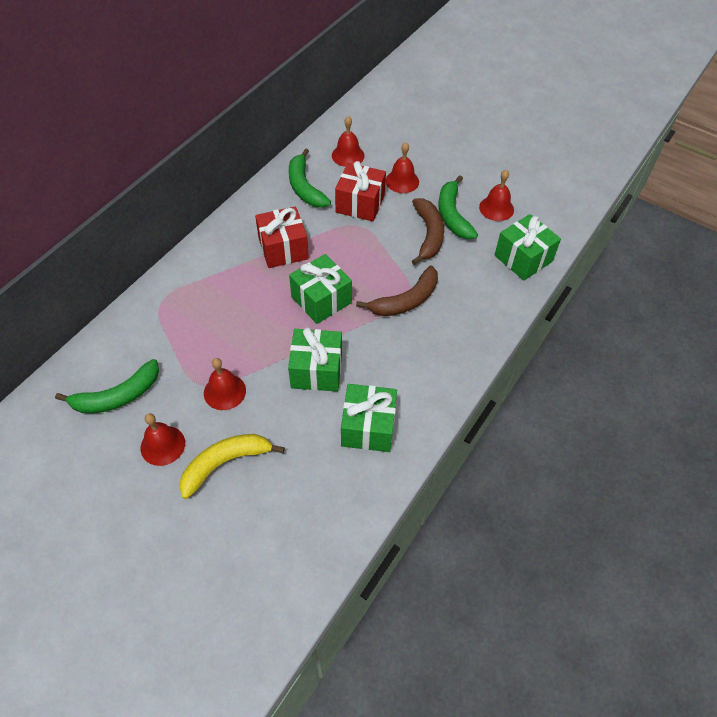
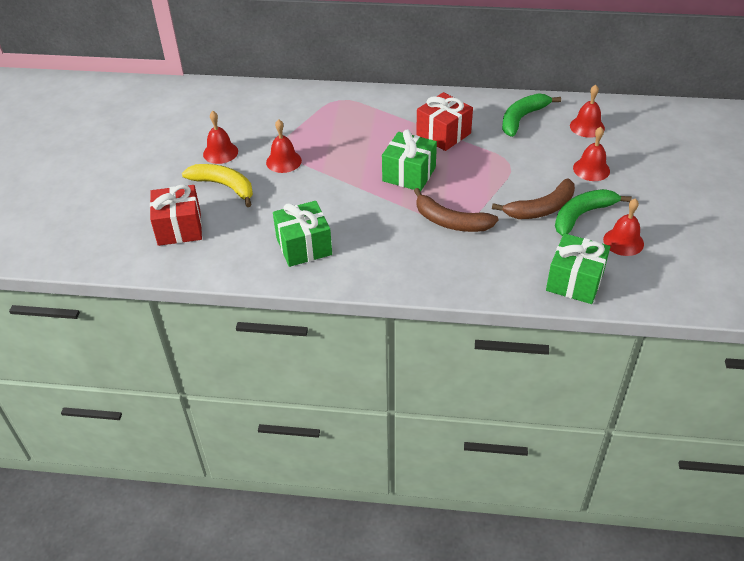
camera: 65 degrees right, 10 degrees down
green banana [55,359,159,413] -> none
green gift [288,328,342,392] -> none
red gift [335,161,386,221] -> red gift moved to [150,185,202,246]

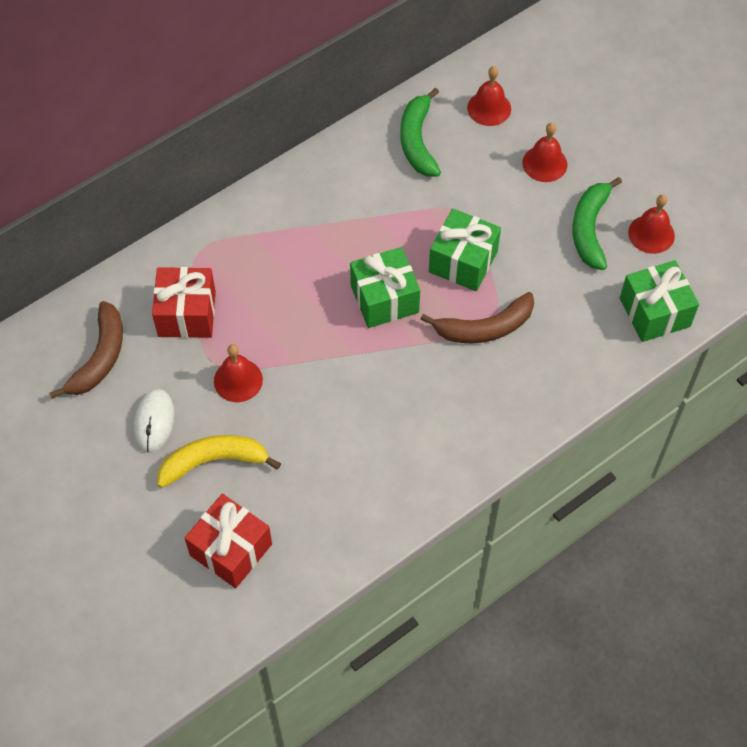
camera: 45 degrees left, 15 degrees up
red bell [203,111,238,164] -> white mouse [134,389,175,453]
green gift [273,201,332,267] -> green gift moved to [429,209,501,291]
red gift [416,92,473,151] -> red gift moved to [152,267,216,338]
brown banana [492,178,575,219] -> brown banana moved to [50,301,123,399]

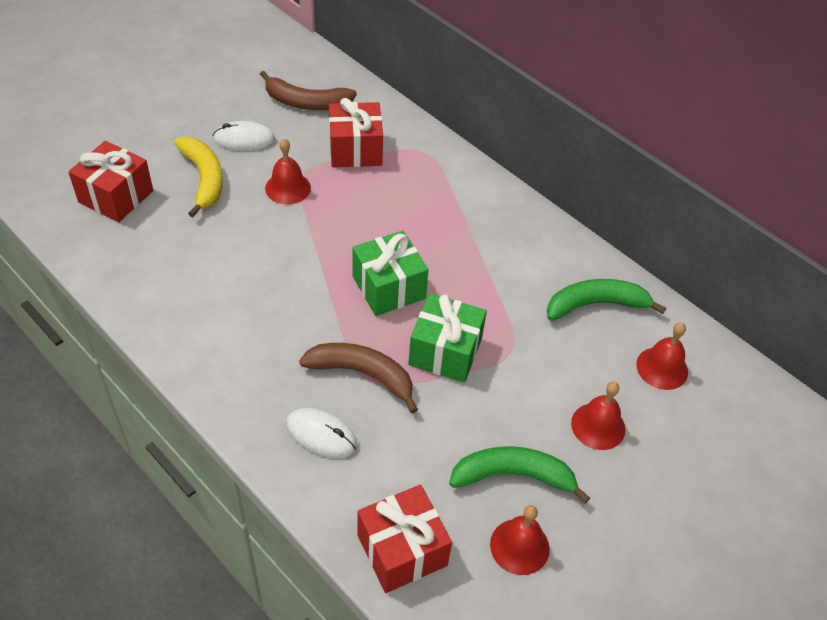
camera: 80 degrees right, 10 degrees down
brown banana [420,292,534,343] -> brown banana turned 135 degrees clockwise [299,343,418,413]
green gift [620,260,699,342] -> red gift [357,485,452,593]
none -> white mouse [286,408,357,458]

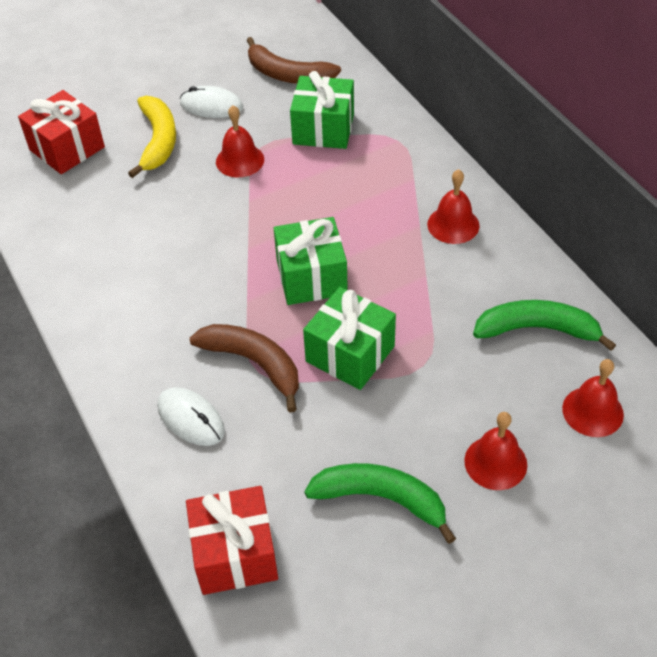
camera: 20 degrees right, 0 degrees up
red gift [329,98,383,167] -> green gift [290,71,354,149]
red bell [490,505,550,575] -> red bell moved to [427,169,480,244]

